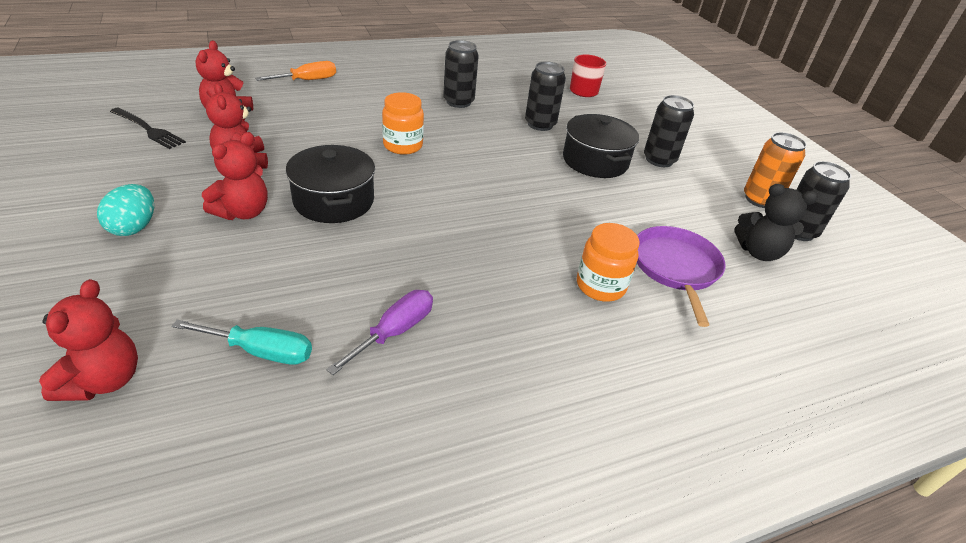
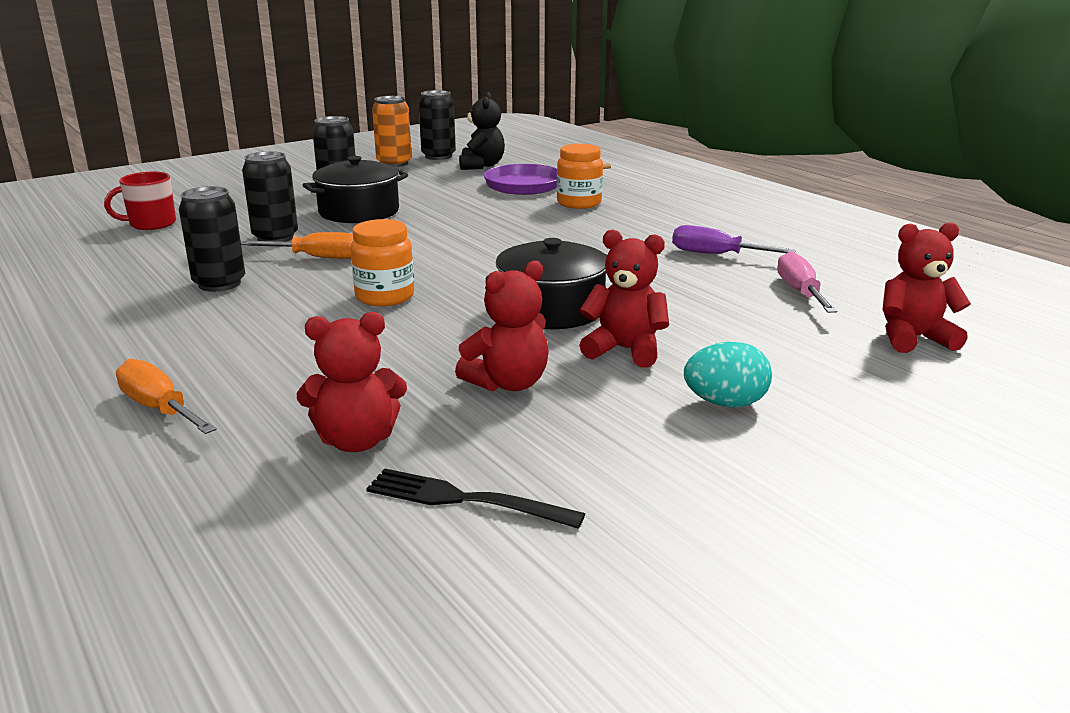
camera: 100 degrees left, 15 degrees down
black fork [110,108,186,149] -> black fork turned 90 degrees counterclockwise [366,468,585,529]
turquoise screwdriver [172,320,312,365] -> pink screwdriver [777,251,837,313]
none -> orange screwdriver [241,232,354,259]

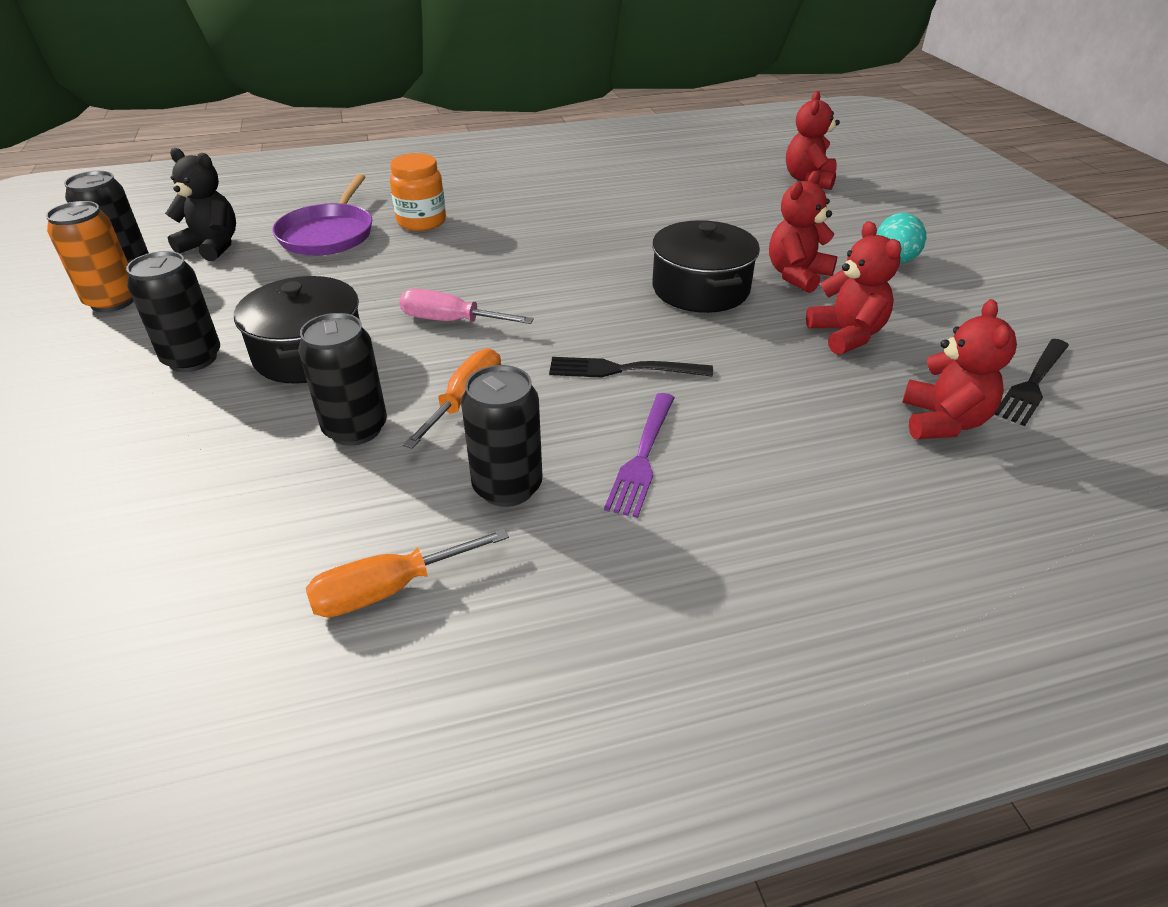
camera: 70 degrees left, 15 degrees up
red mug [104,172,176,230] -> none
orange screwdriver [116,359,217,434] -> orange screwdriver moved to [306,528,509,617]
orange jar [351,219,414,306] -> black fork [549,357,713,377]
purple screwdriver [672,225,796,254] -> none
pink screwdriver [777,251,837,313] -> pink screwdriver moved to [400,289,534,324]
none -> purple fork [604,393,675,518]

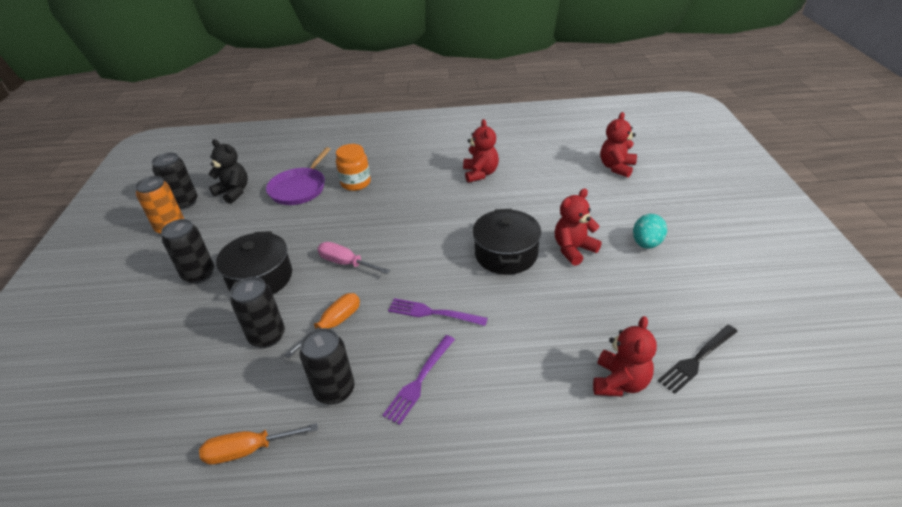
camera: 15 degrees right, 0 degrees up
black fork [549,357,713,377] -> purple fork [388,298,488,326]
red teddy bear [806,221,902,355] -> red teddy bear moved to [463,119,499,183]

